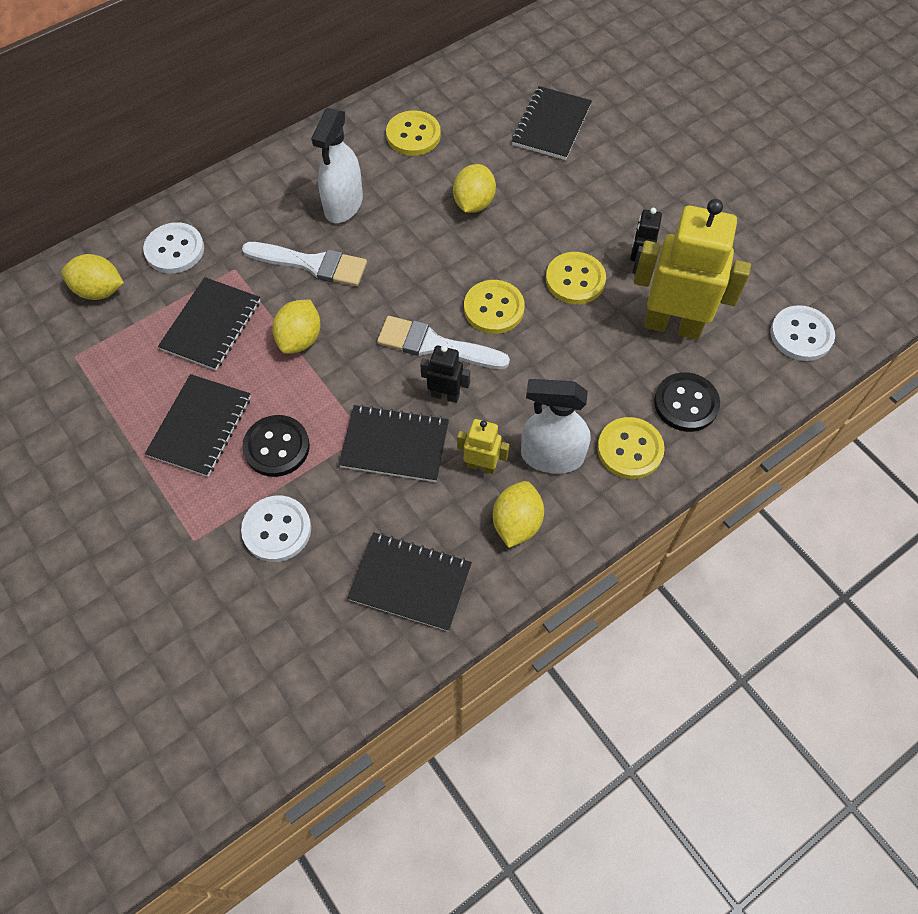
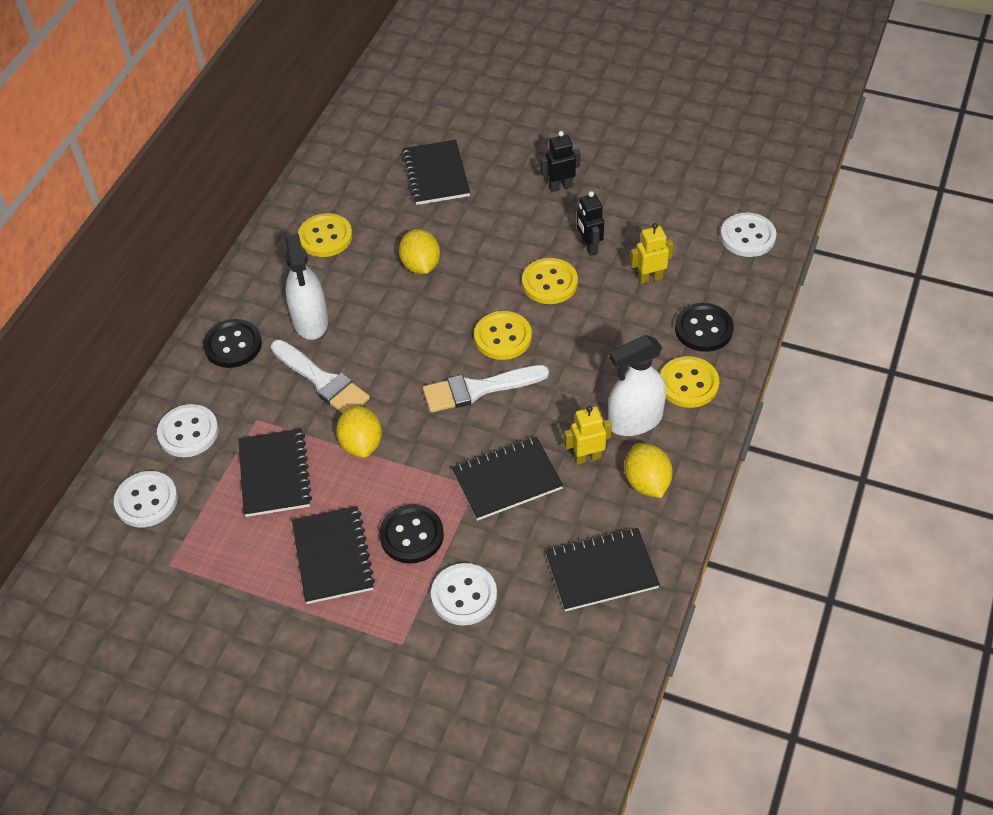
camera: 30 degrees left, 10 degrees down
yellow lemon [61,254,124,300] -> white button [114,471,178,527]
white brush [242,242,367,286] -> white brush turned 60 degrees clockwise [271,340,370,413]
black robot [420,345,470,403] -> black robot moved to [540,131,580,192]
yellow robot [634,199,751,340] -> yellow robot [630,223,673,284], size x0.47
none -> black button [203,319,262,368]

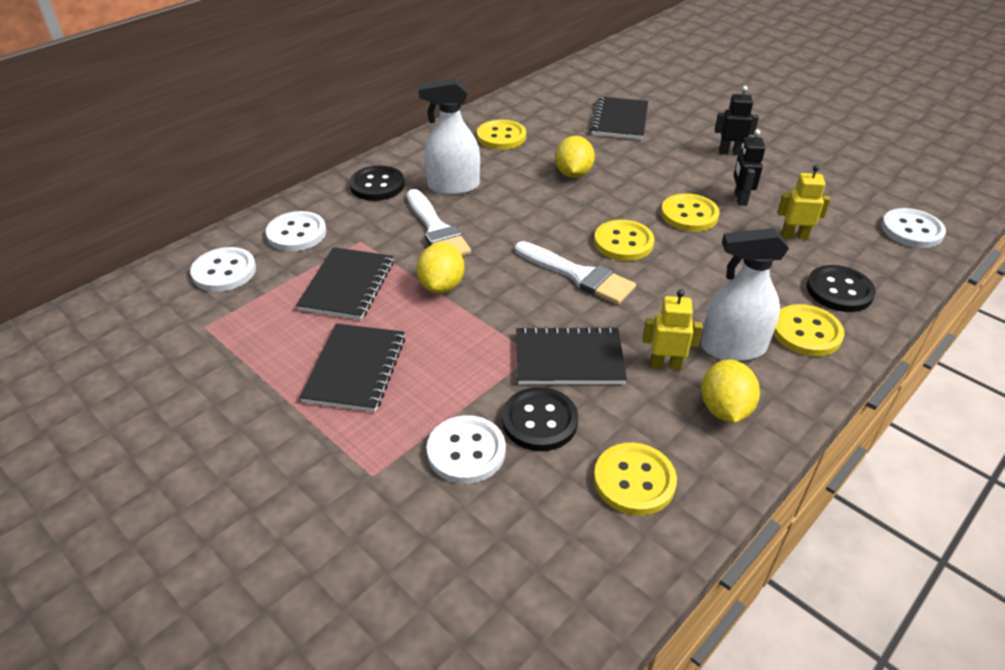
camera: 20 degrees right, 10 degrees down
white spray bottle [285,234,328,340] -> white spray bottle turned 75 degrees clockwise [418,79,480,195]
black button [379,504,444,564] -> black button moved to [502,387,578,451]
white brush [423,365,549,413] -> white brush turned 150 degrees counterclockwise [515,241,636,305]
black notebook [545,528,660,611] -> yellow button [594,443,677,515]

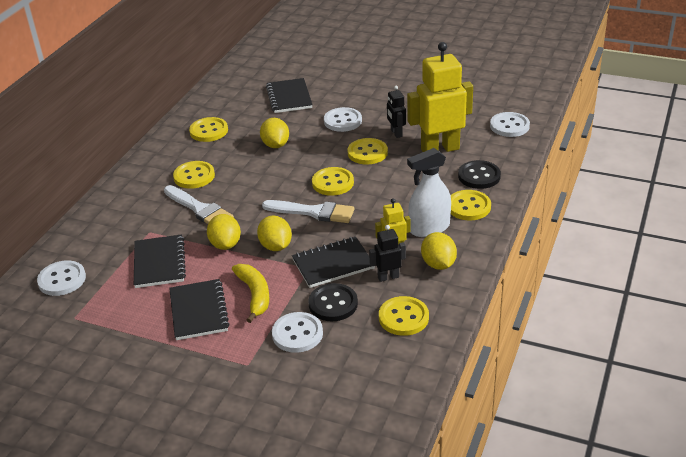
camera: 20 degrees left, 5 degrees down
white button [266,211,326,251] -> white button moved to [324,107,362,132]
black button [350,166,404,201] -> none
white spray bottle [418,79,480,195] -> yellow button [173,161,215,189]
black robot [715,86,759,155] -> black robot moved to [369,225,406,282]
yellow robot [777,165,831,240] -> yellow robot [407,42,473,152], size x2.12
none -> yellow banana [232,264,270,323]
none -> yellow lemon [257,216,292,251]

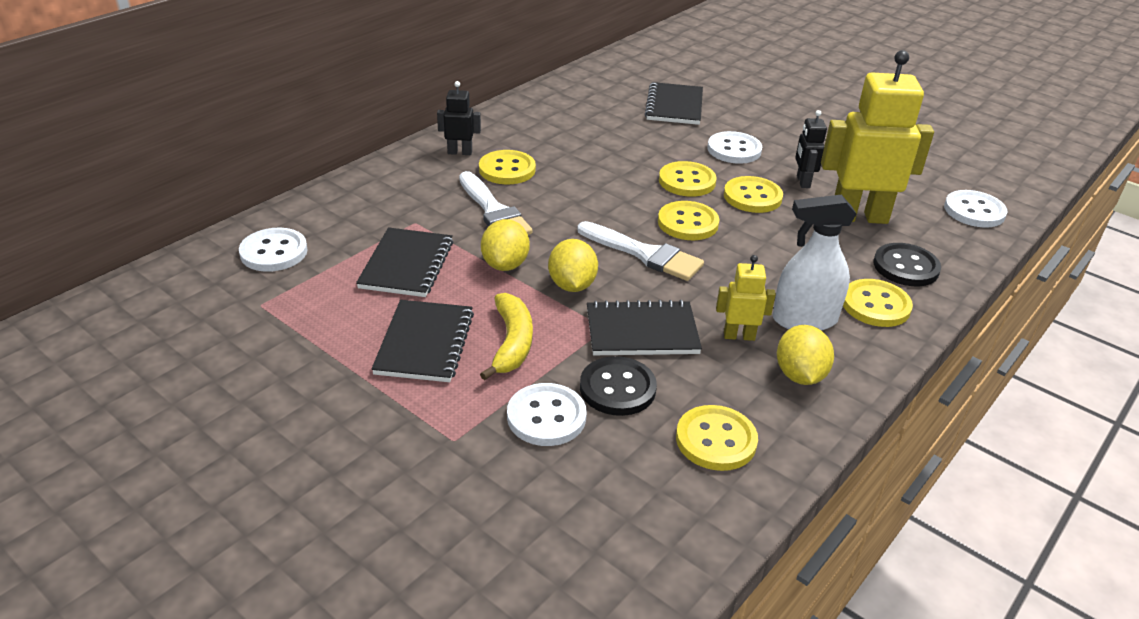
camera: 15 degrees right, 0 degrees up
yellow button [189,117,228,142] -> yellow button moved to [659,161,716,197]
yellow lemon [260,118,289,148] -> none
black robot [369,225,406,282] -> black robot moved to [437,81,481,155]

